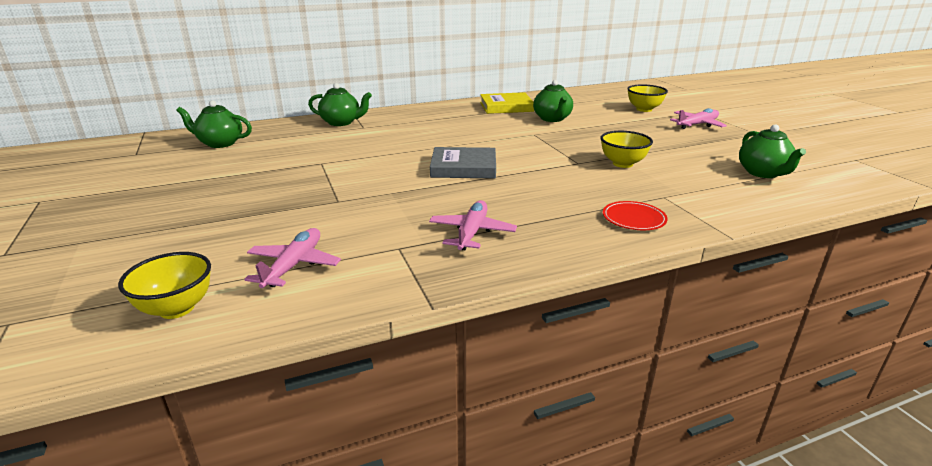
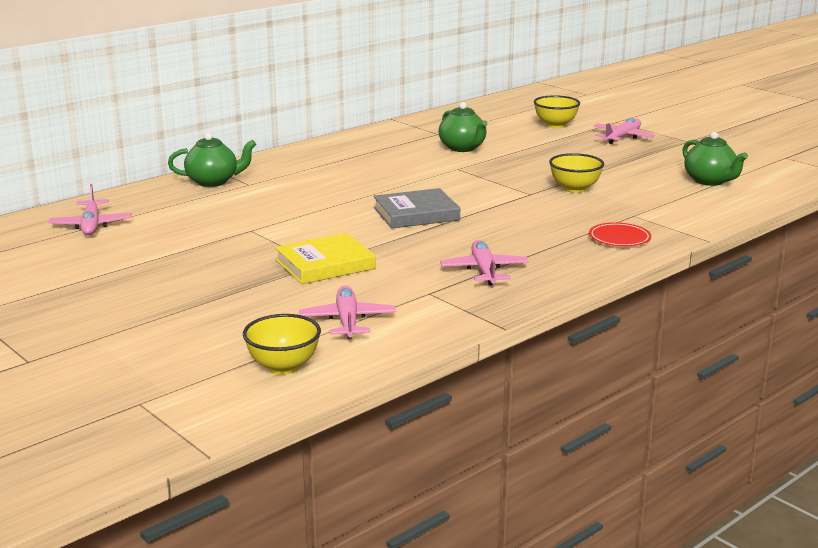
camera: 20 degrees left, 5 degrees down
green teapot [176,100,252,148] -> pink plane [49,184,132,235]
yellow book [480,92,534,114] -> yellow book moved to [275,233,375,284]

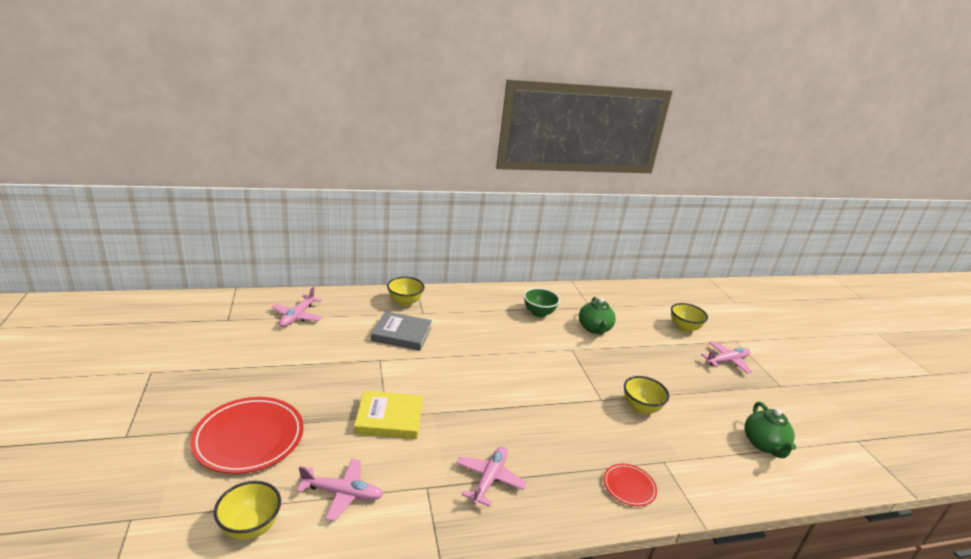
camera: 25 degrees right, 5 degrees up
green teapot [168,133,256,187] -> yellow bowl [387,277,425,306]
pink plane [299,285,396,339] -> pink plane turned 75 degrees clockwise [297,459,384,521]
grey book [373,188,460,229] -> grey book moved to [371,311,432,351]
none -> red plate [190,397,304,474]
none -> green bowl [524,288,560,317]

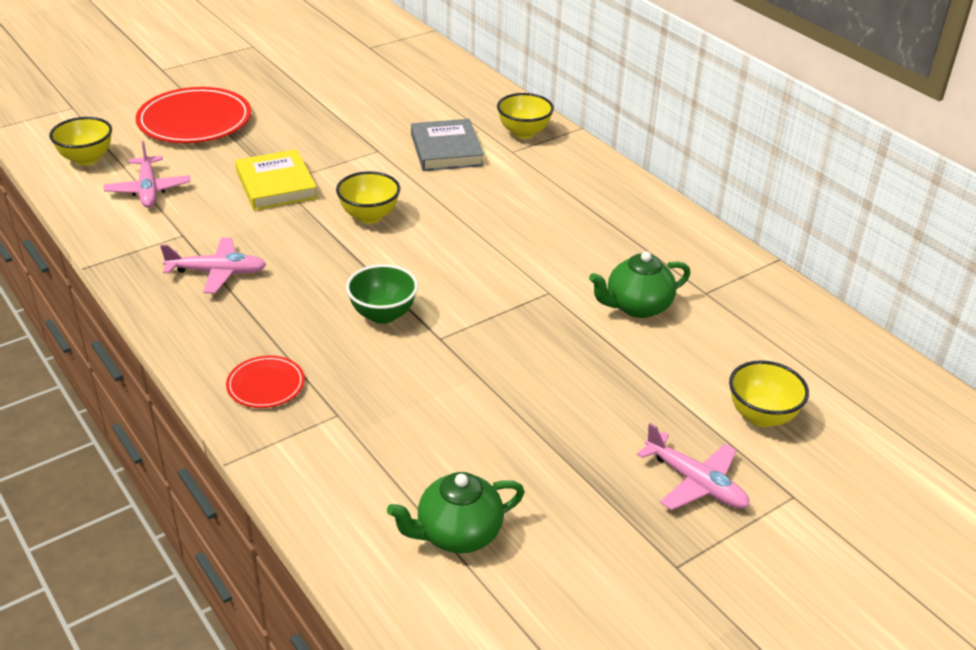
camera: 70 degrees right, 10 degrees up
pink plane [271,287,323,327] -> none
green bowl [524,288,560,317] -> green bowl moved to [346,264,418,324]
yellow bowl [624,376,669,415] -> yellow bowl moved to [336,171,400,224]

